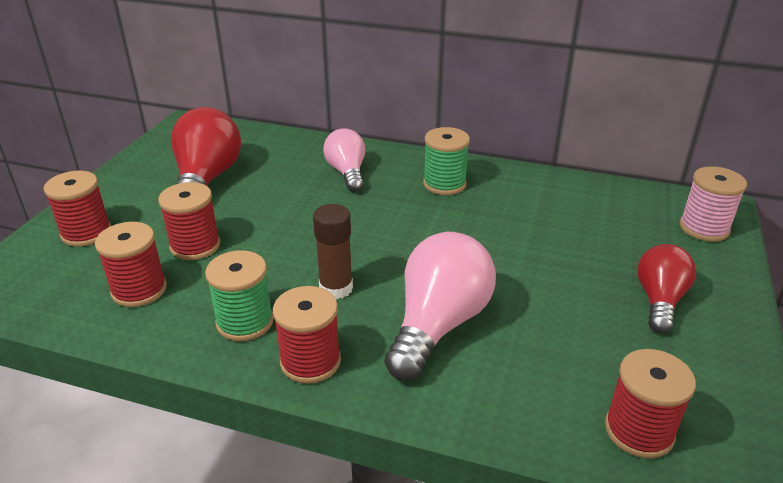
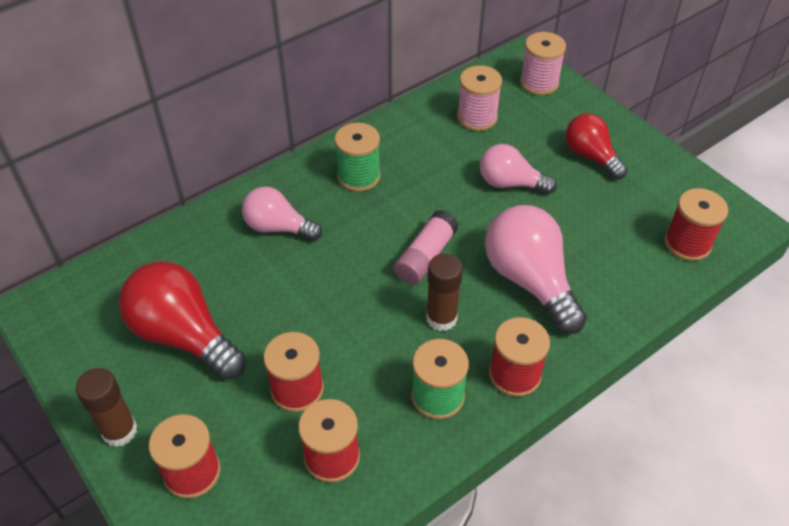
camera: 55 degrees left, 15 degrees up
none -> brown glue stick [76,368,137,447]
none -> pink glue stick [394,210,459,285]
none -> pink spool [457,65,502,131]
none -> pink light bulb [480,144,557,194]

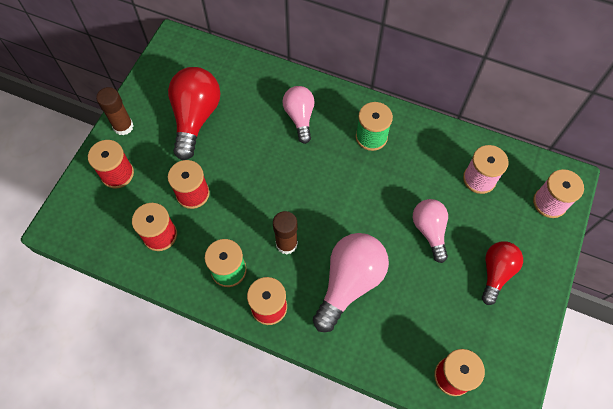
camera: 60 degrees right, 15 degrees up
pink glue stick [394,210,459,285] -> none

